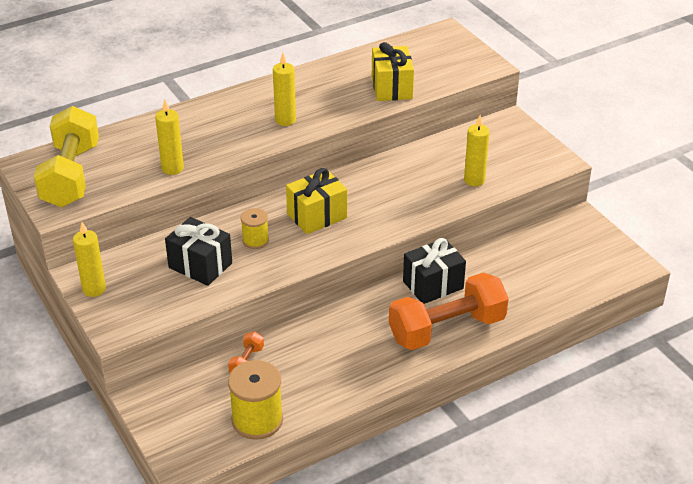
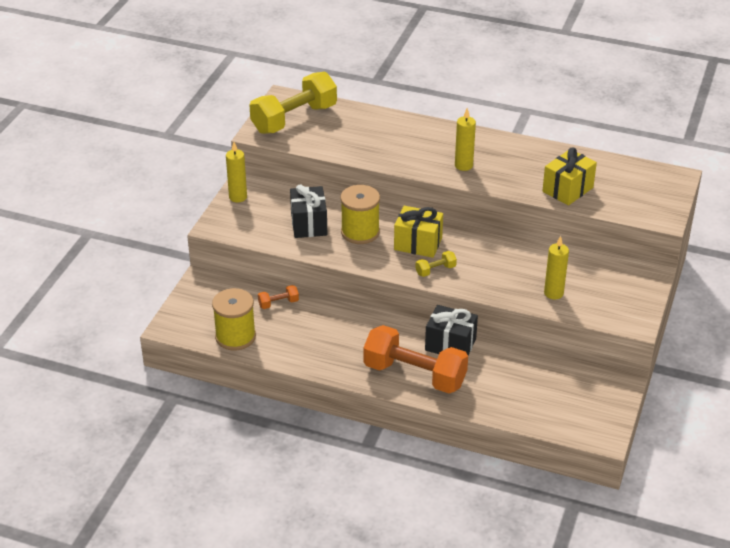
camera: 50 degrees right, 0 degrees up
yellow candle [155,99,184,175] -> none
yellow spool [241,208,269,249] -> yellow spool [340,185,380,244], size x1.74
none -> yellow dumbbell [415,251,457,277]

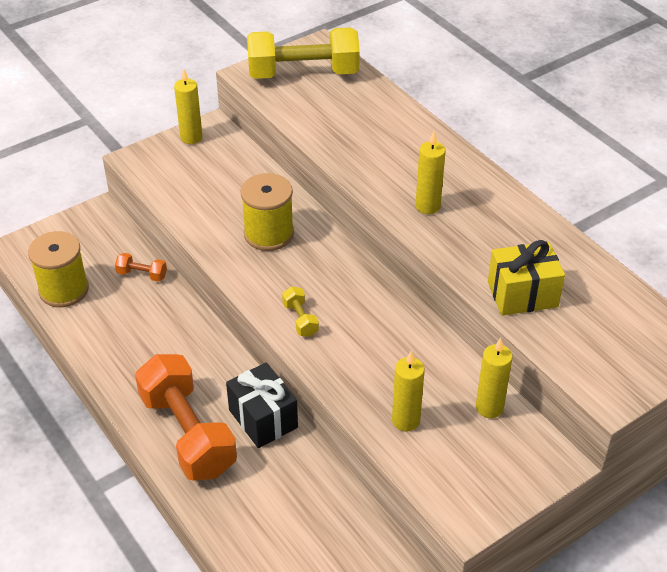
camera: 35 degrees right, 5 degrees up
black gift [290,185,327,238] -> none
yellow gift [394,206,443,258] -> none
yellow dumbbell [415,251,457,277] -> yellow dumbbell turned 60 degrees clockwise [282,287,319,337]
none -> yellow candle [476,338,513,418]

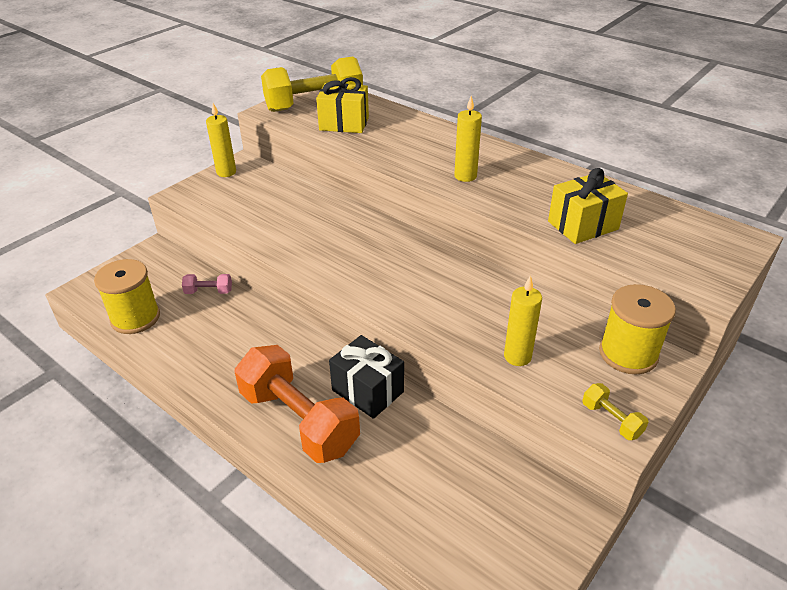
camera: 15 degrees left, 5 degrees down
orange dumbbell [115,253,167,282] -> pink dumbbell [182,274,232,294]
yellow spool [241,173,294,251] -> yellow spool moved to [599,284,676,375]
yellow dumbbell [282,287,319,337] -> yellow dumbbell moved to [582,383,649,440]
yellow candle [476,338,513,418] -> none
none -> yellow gift [316,77,369,133]

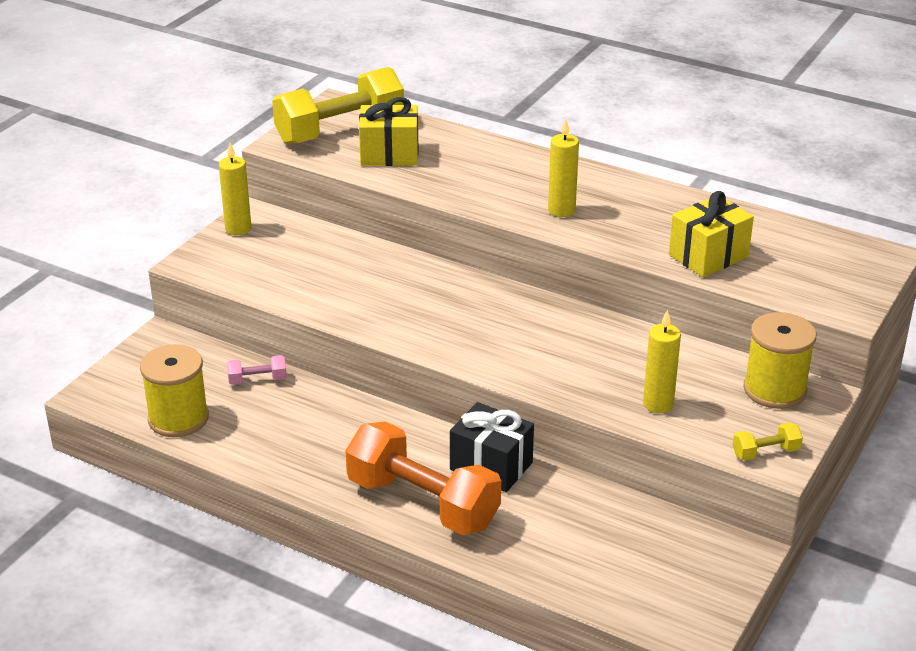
camera: 10 degrees left, 5 degrees down
yellow dumbbell [582,383,649,440] -> yellow dumbbell turned 60 degrees counterclockwise [733,422,803,460]

